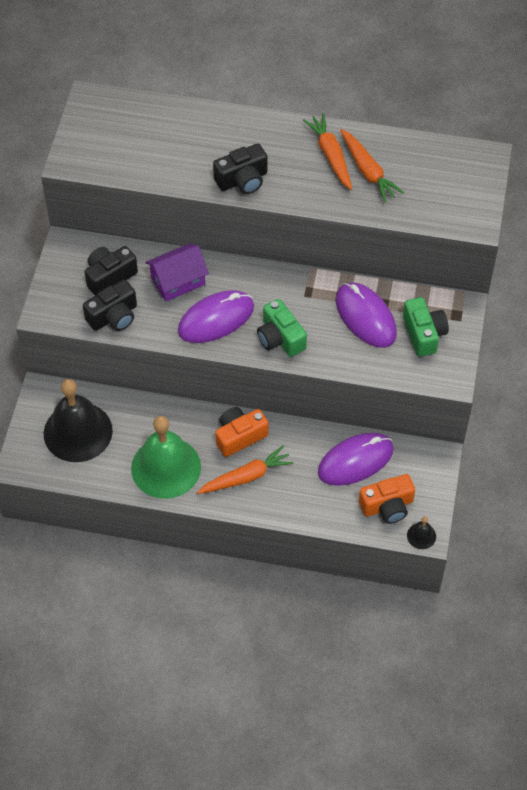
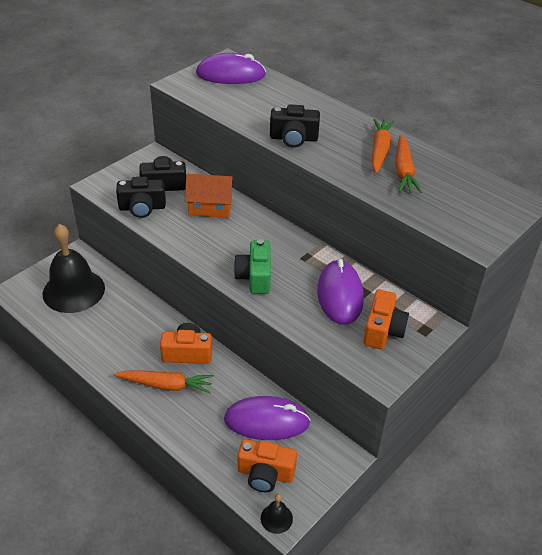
camera: 30 degrees right, 15 degrees down
green bell [131,416,201,499] -> none
purple house [145,243,209,301] -> orange house [185,174,234,218]
purple mouse [178,290,254,343] -> purple mouse moved to [196,53,266,84]
green camera [403,297,449,357] -> orange camera [363,290,409,349]

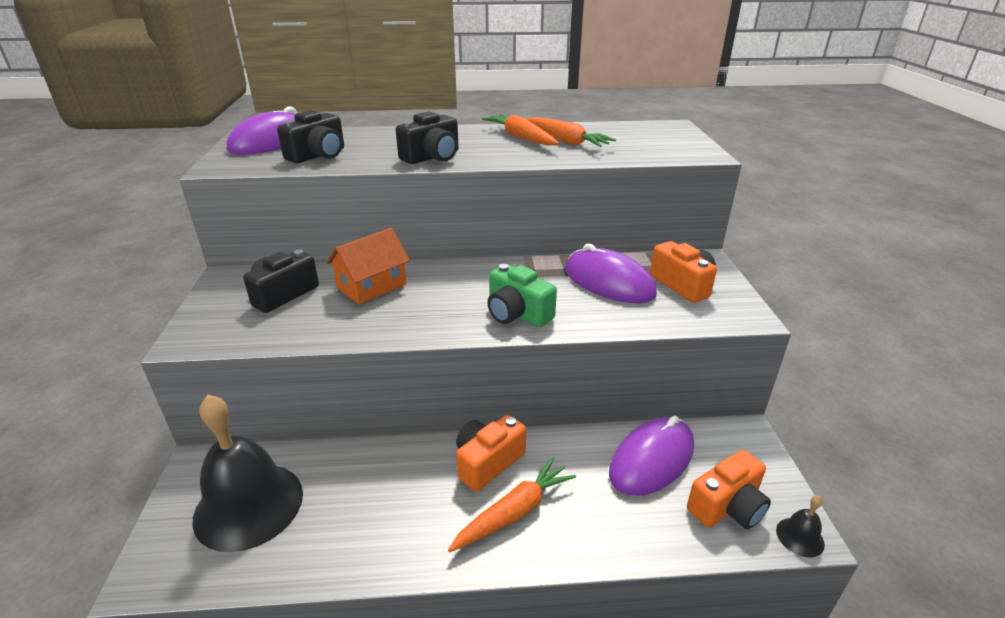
camera: 45 degrees left, 10 degrees down
black camera [116,177,166,218] -> black camera moved to [277,110,344,163]

